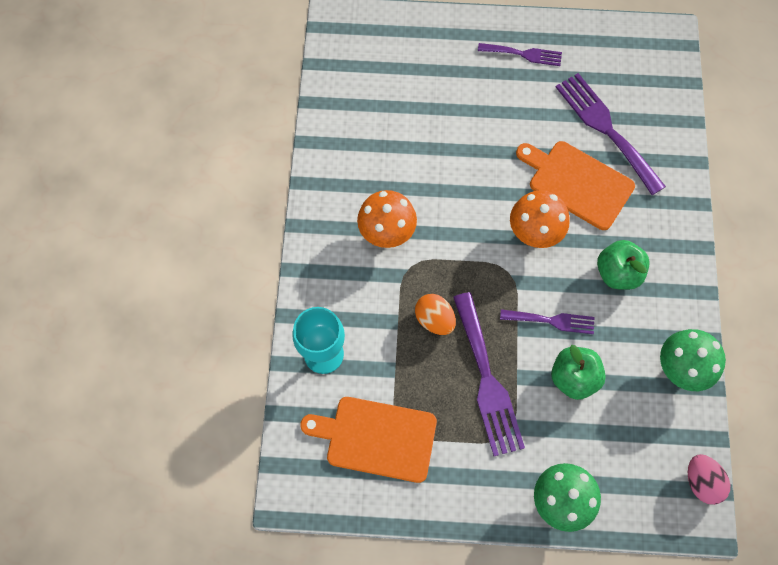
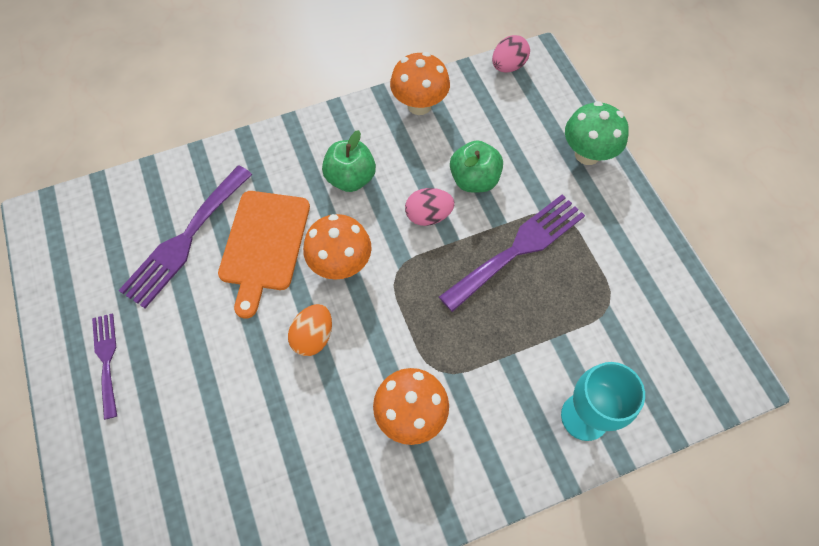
camera: 115 degrees left, 5 degrees down
orange cutting board [300,397,437,483] -> none
orange egg [415,294,456,335] -> orange egg moved to [288,304,332,356]
purple fork [500,309,595,334] -> pink egg [405,188,454,226]
green mushroom [660,329,726,391] -> orange mushroom [390,52,450,115]

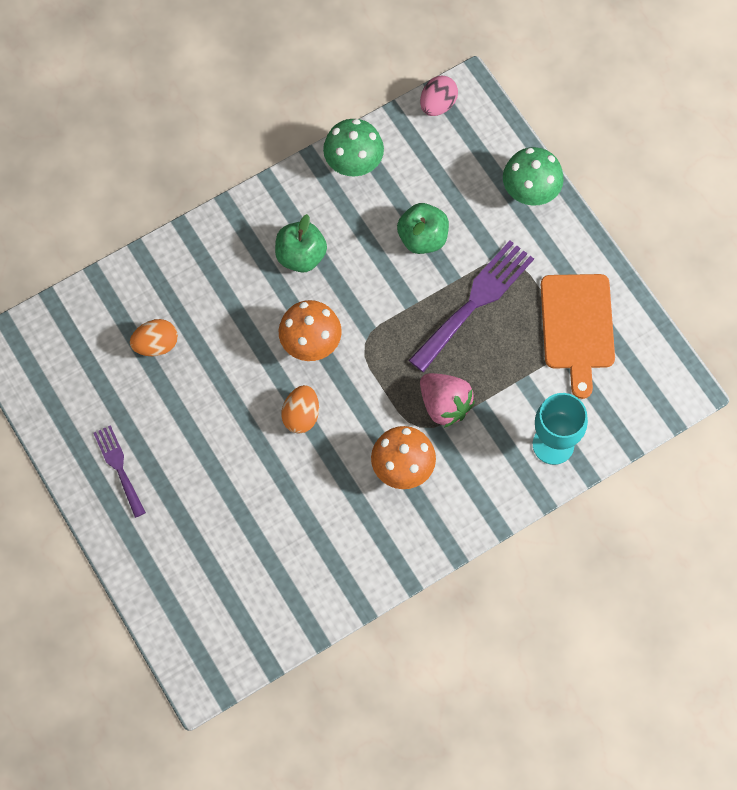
camera: 10 degrees left, 5 degrees up
purple fork [118,165,253,308] -> orange egg [130,319,178,356]
orange cutting board [218,191,310,319] -> orange cutting board moved to [541,274,615,399]
orange mushroom [390,52,450,115] -> green mushroom [323,119,384,177]
pink egg [405,188,454,226] -> none
none -> pink strawberry [420,373,475,428]

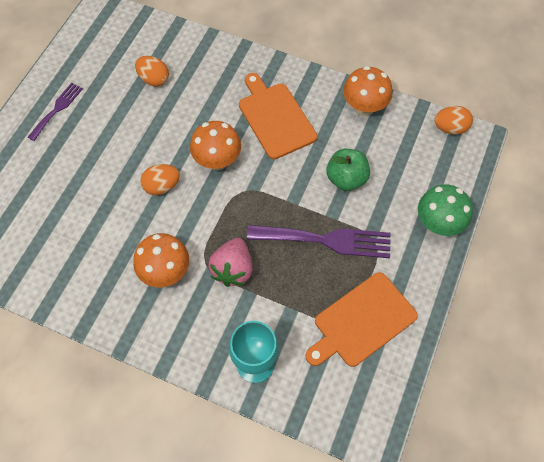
camera: 55 degrees right, 5 degrees down
green apple [275,214,327,272] -> orange cutting board [239,73,317,159]
green mushroom [323,119,384,177] -> orange mushroom [343,66,392,116]
pink egg [420,76,458,116] -> orange egg [434,106,473,135]

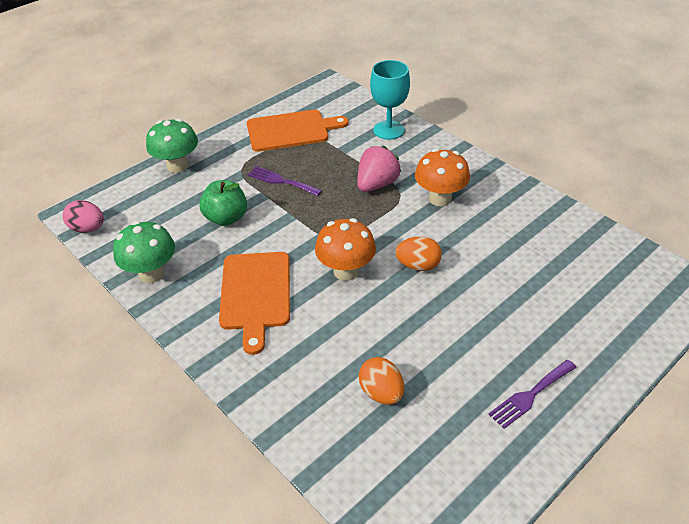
camera: 155 degrees left, 20 degrees down
purple fork [247,225,391,258] -> purple fork [247,166,322,196], size x0.58
orange mushroom [343,66,392,116] -> green mushroom [113,221,175,283]
orange egg [434,106,473,135] -> pink egg [63,200,104,233]

